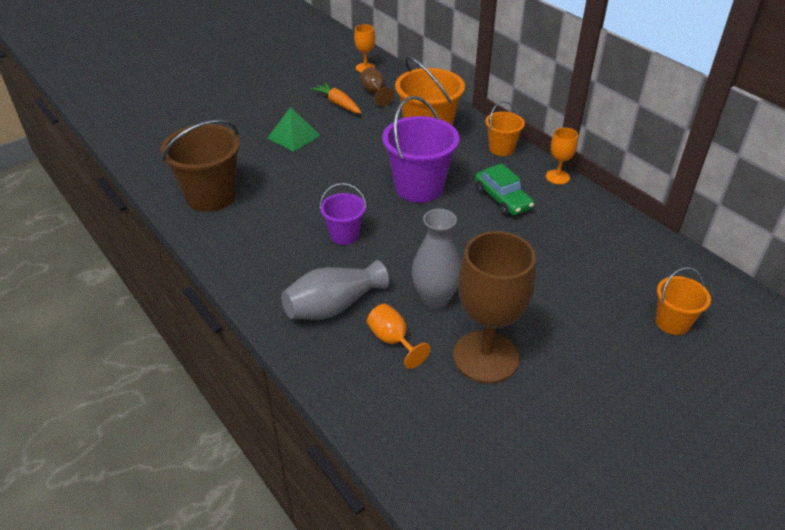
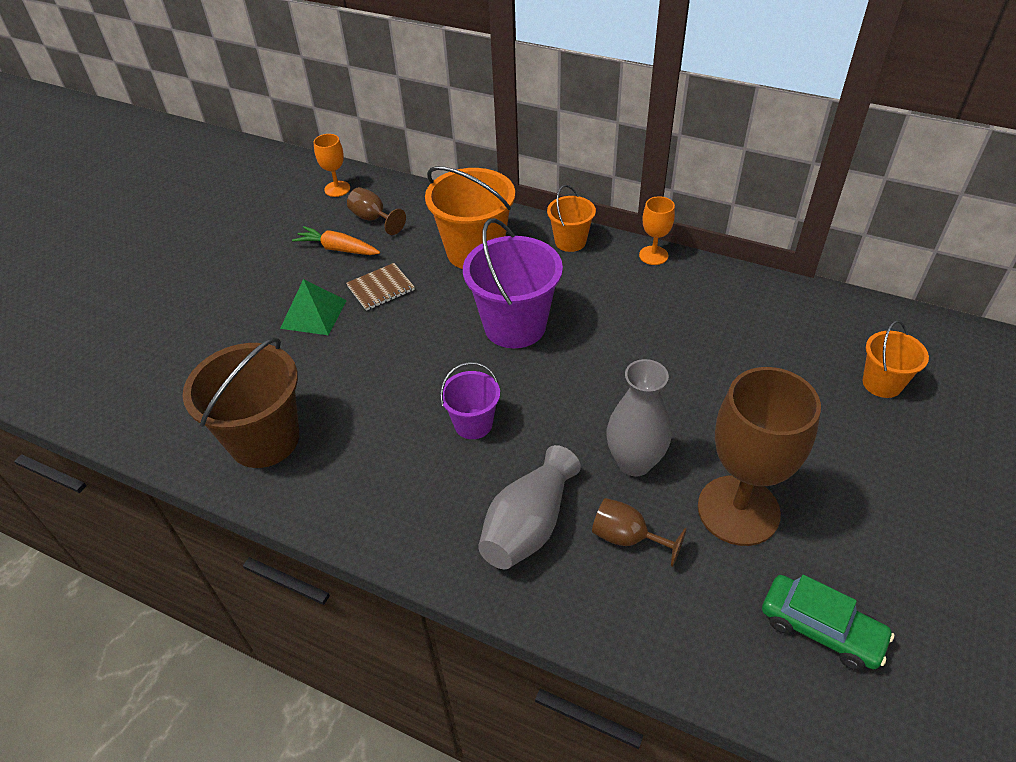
camera: 25 degrees left, 5 degrees up
orange goblet [367,304,430,369] -> brown goblet [592,498,687,567]
green car [475,163,534,216] -> green car moved to [762,575,894,670]
none -> brown notebook [346,263,415,311]

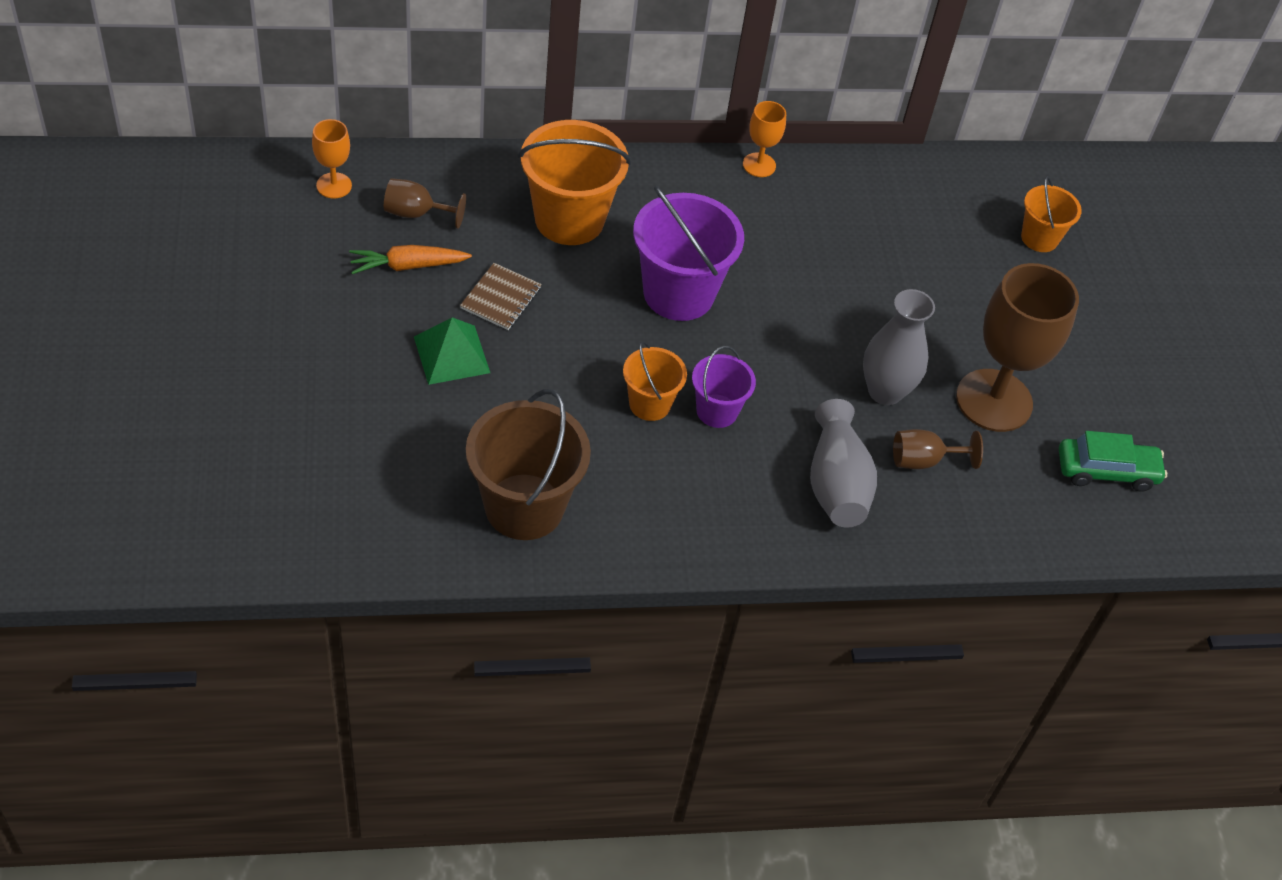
camera: 40 degrees left, 5 degrees up
orange bucket [547,185,596,252] -> orange bucket moved to [623,341,687,421]

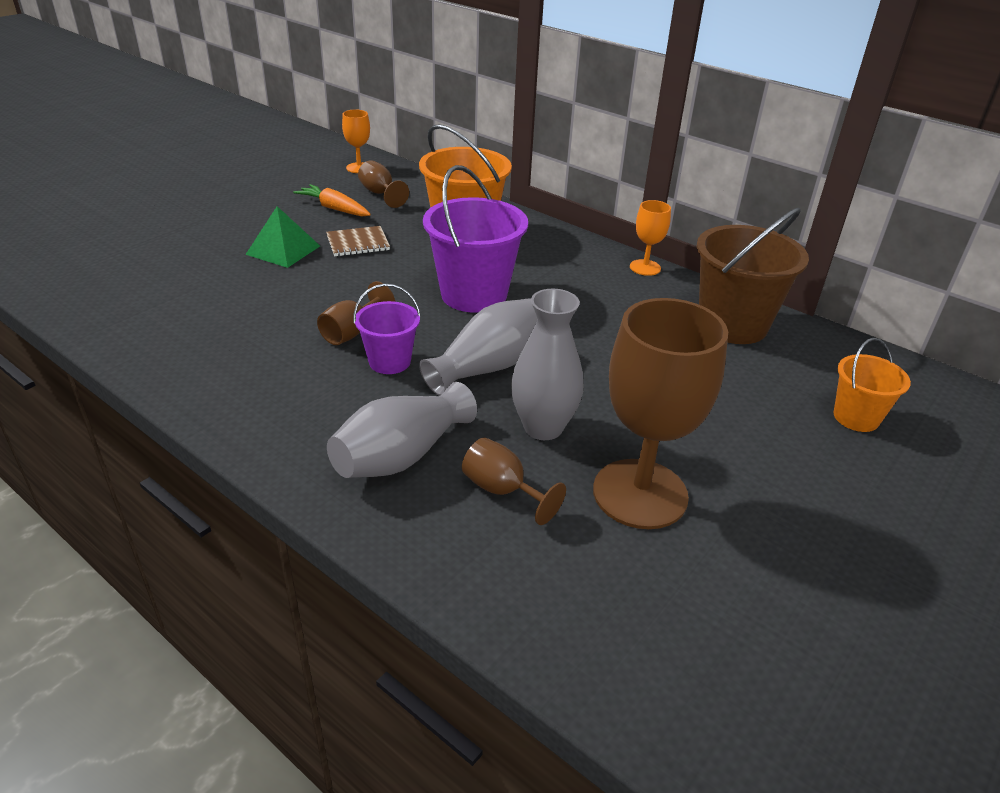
camera: 50 degrees right, 15 degrees down
brown bucket [466,389,591,540] -> brown bucket moved to [696,208,809,344]
orange bucket [623,341,687,421] -> brown goblet [317,281,395,345]
green car [1059,431,1167,492] -> none
none -> grey vase [419,298,537,396]

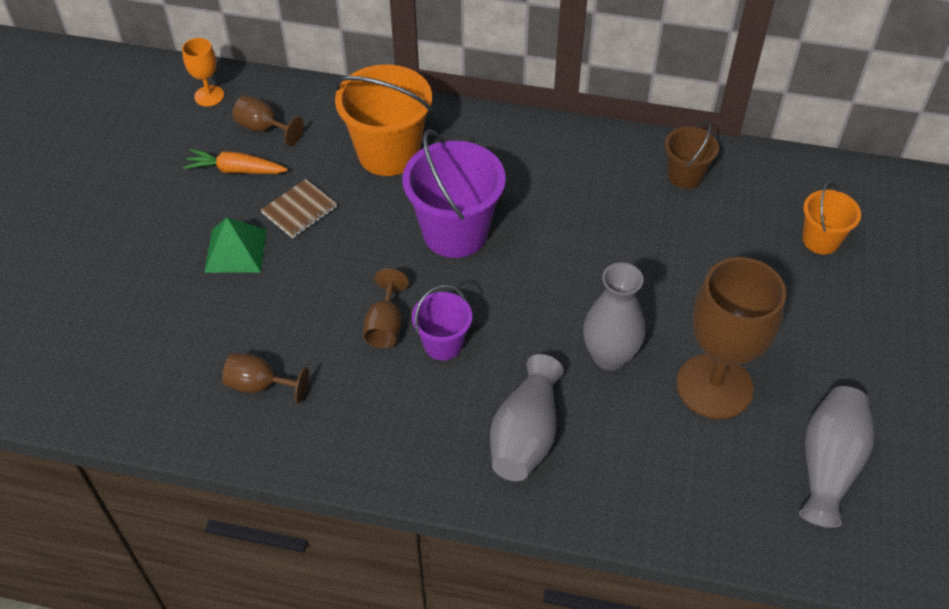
camera: 25 degrees left, 15 degrees up
grey vase [419,298,537,396] -> grey vase moved to [799,386,874,528]
brown goblet [462,438,566,525] -> brown goblet moved to [222,353,309,403]
orange goblet [630,200,671,276] -> none
brown bucket [696,208,809,344] -> brown bucket [665,121,719,189], size x0.56

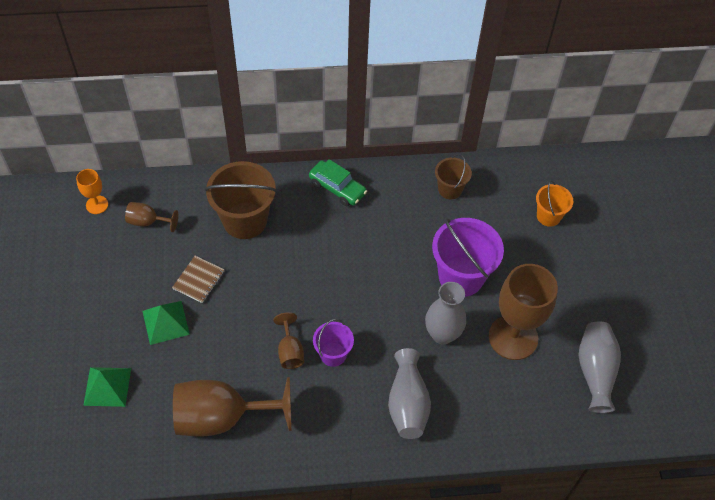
camera: 20 degrees left, 5 degrees up
orange carrot [183,149,288,174] -> none
brown goblet [222,353,309,403] -> brown goblet [173,377,292,437], size x2.10
orange bucket [334,65,432,176] -> brown bucket [205,161,277,239]
purple bucket [402,129,506,258] -> purple bucket moved to [432,218,504,297]
none -> green pyramid [83,367,131,407]
none -> green car [309,159,367,206]

